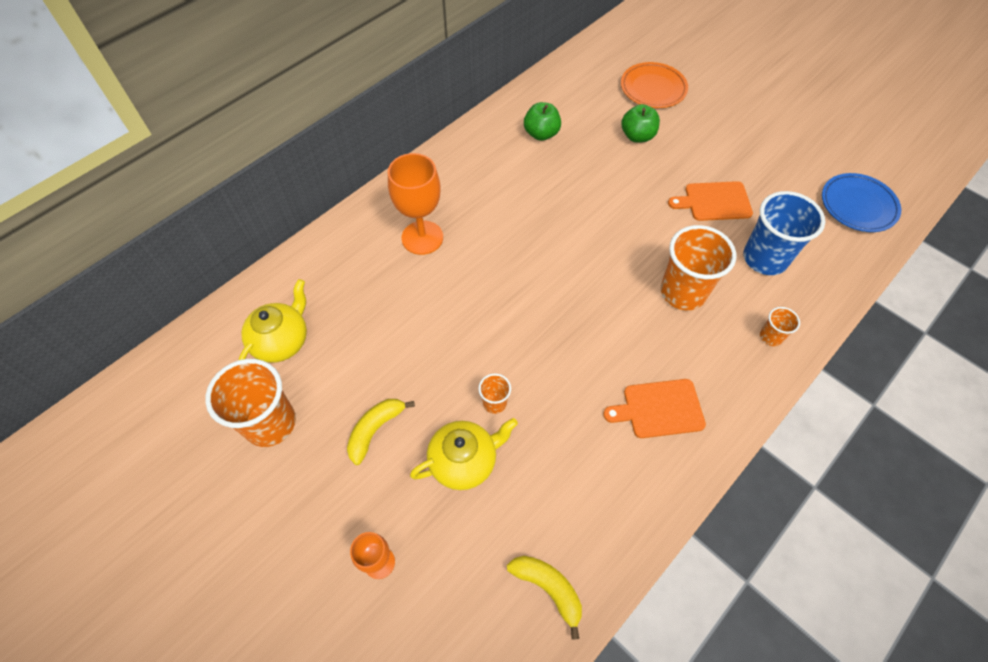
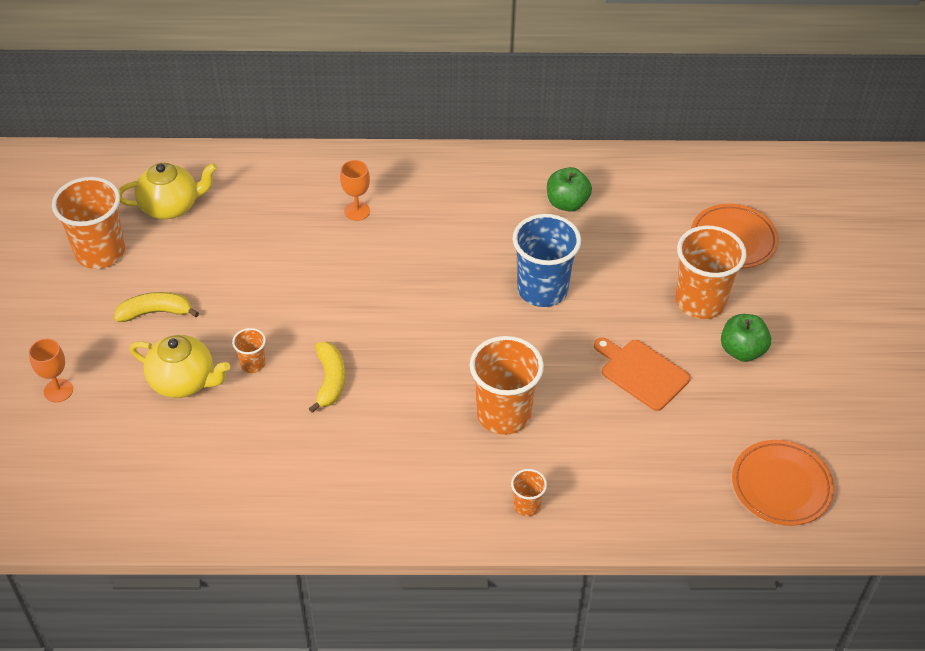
camera: 45 degrees right, 10 degrees down
orange goblet [388,153,443,255] -> orange goblet [340,160,370,221], size x0.56
yellow banana [507,556,582,639] -> yellow banana moved to [308,342,345,413]
orange cutting board [603,379,706,438] -> none
green apple [621,104,660,143] -> green apple moved to [721,314,771,362]
blue cup [743,191,825,275] -> blue cup moved to [513,214,581,307]
blue plate [822,173,901,232] -> orange plate [732,440,834,526]
none -> orange cup [675,225,747,319]

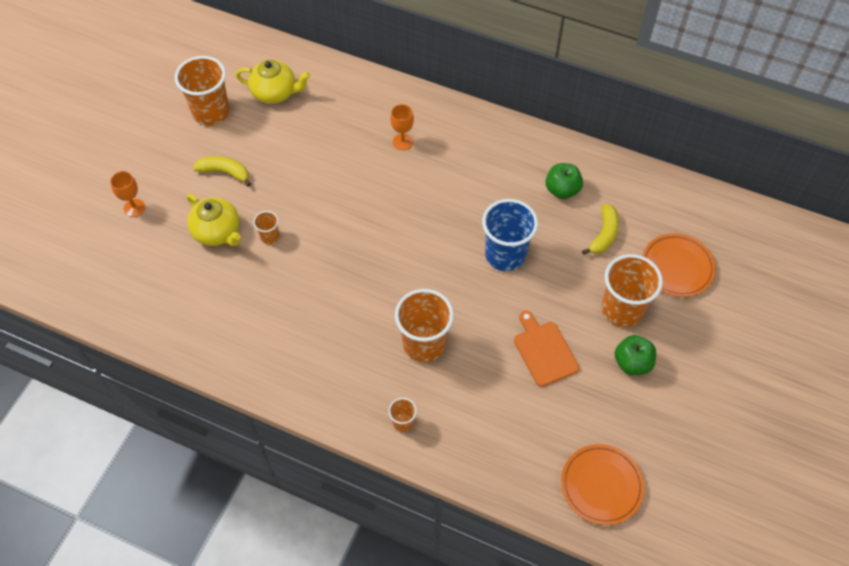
camera: 25 degrees right, 10 degrees up
yellow banana [308,342,345,413] -> yellow banana moved to [582,204,619,255]

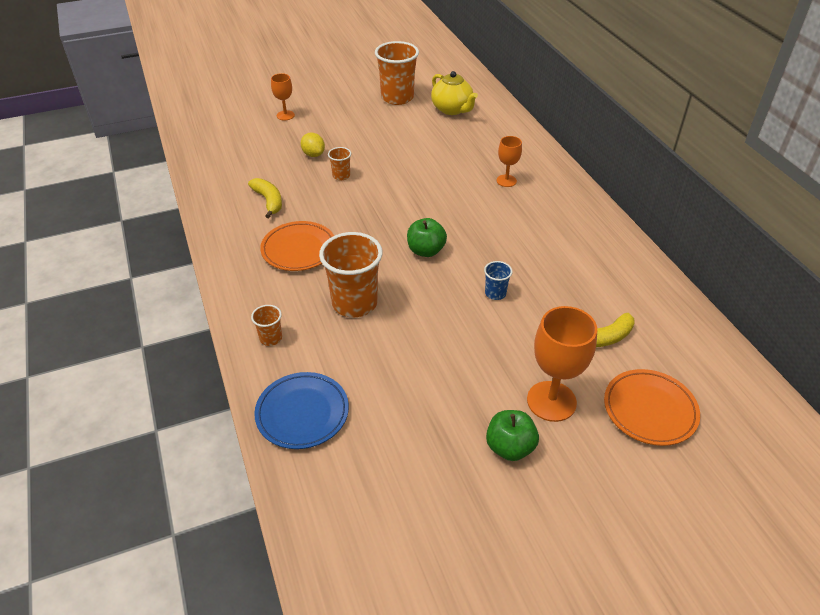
camera: 45 degrees right, 15 degrees down
yellow teapot [187,194,241,246] -> yellow lemon [301,133,325,157]
yellow banana [193,156,251,187] -> yellow banana moved to [248,178,282,218]
blue cup [482,199,538,271] -> blue cup [484,261,513,300], size x0.47
orange cutting board [514,310,579,387] -> none
green apple [546,163,583,199] -> green apple moved to [407,218,447,257]
orange plate [561,444,644,525] -> orange plate moved to [260,221,334,271]
orange cup [601,254,663,327] -> orange goblet [527,306,597,422]
none -> blue plate [254,372,349,449]

